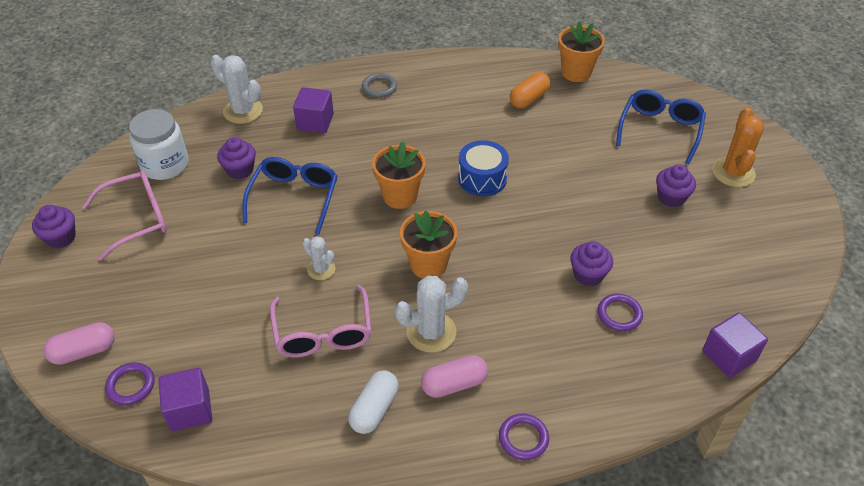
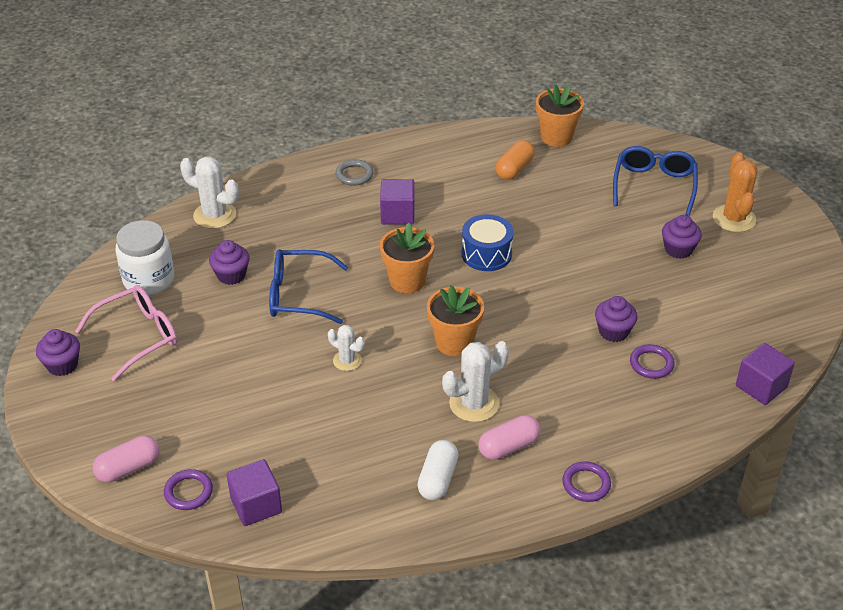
camera: 10 degrees left, 5 degrees down
blue glasses [242,157,337,235] -> blue glasses turned 90 degrees counterclockwise [269,249,348,324]
pink glasses [270,285,372,358] -> none
purple cube [293,87,334,133] -> purple cube moved to [380,179,415,225]

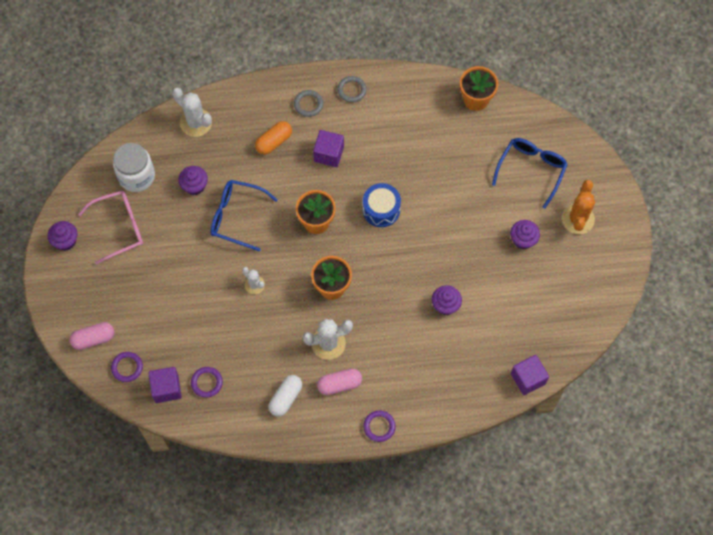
camera: 15 degrees right, 25 degrees up
orange capsule [496,140,535,180] -> orange capsule moved to [255,121,292,155]
purple ring [630,344,675,379] -> purple ring moved to [191,367,223,398]
none -> grey ring [337,76,367,103]

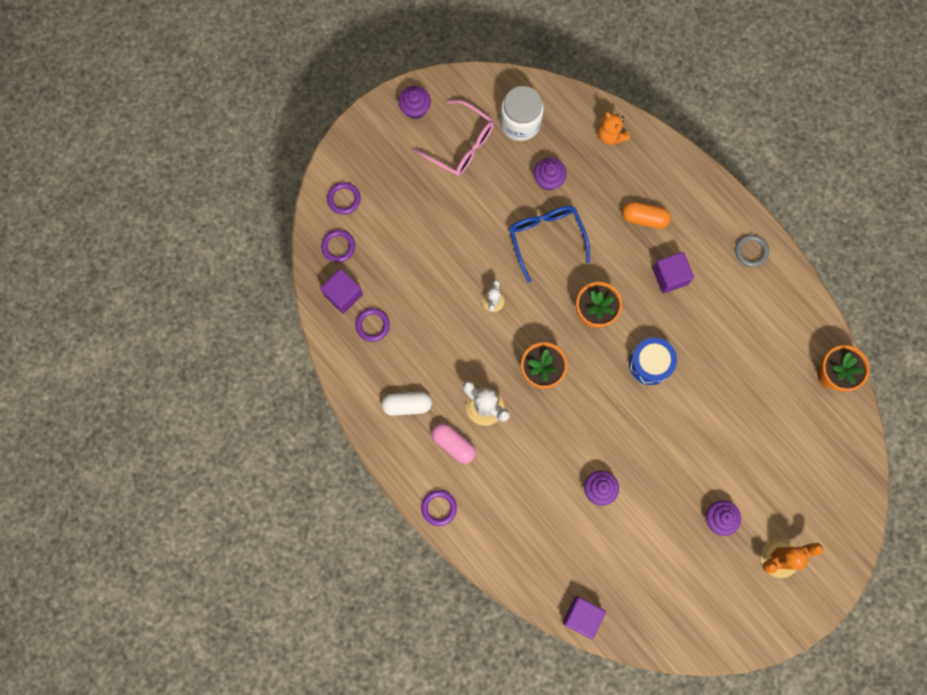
camera: 55 degrees right, 10 degrees up
pink capsule [69,322,114,350] -> purple ring [327,182,361,215]
white cactus [172,88,212,137] -> orange teddy bear [598,111,630,145]
grey ring [294,90,323,117] -> none
blue glasses [492,138,568,209] -> none

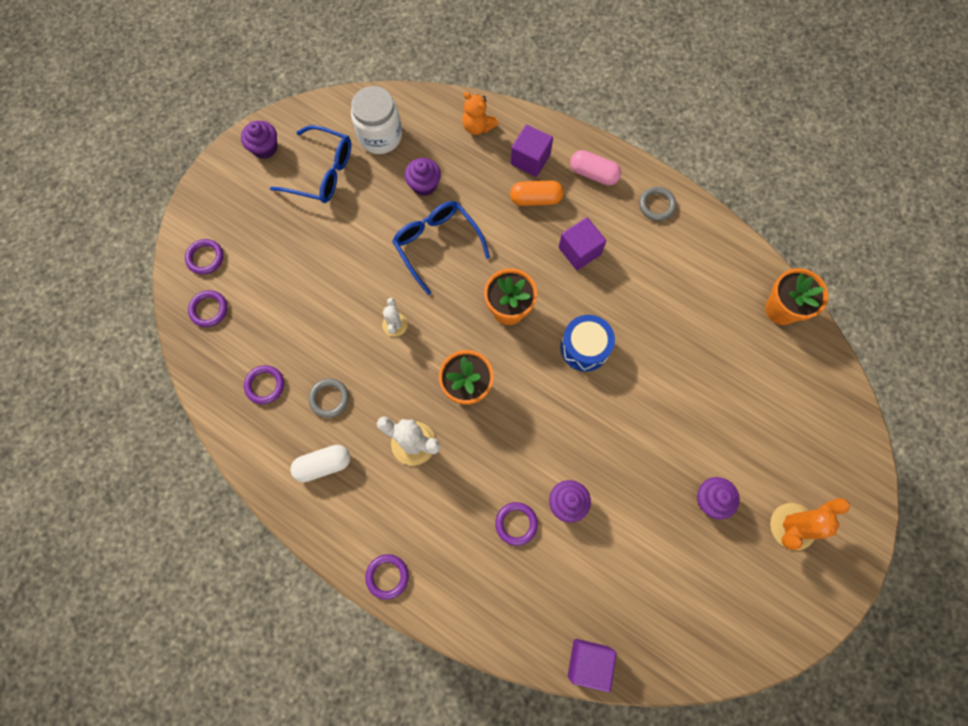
camera: 15 degrees left, 5 degrees down
purple cube [320,269,363,313] -> purple cube moved to [511,124,553,177]
pink glasses [412,100,494,176] -> blue glasses [270,125,351,203]
pink capsule [431,423,476,464] -> pink capsule moved to [570,150,621,186]
none -> grey ring [308,378,349,418]
none -> purple ring [495,502,538,546]

